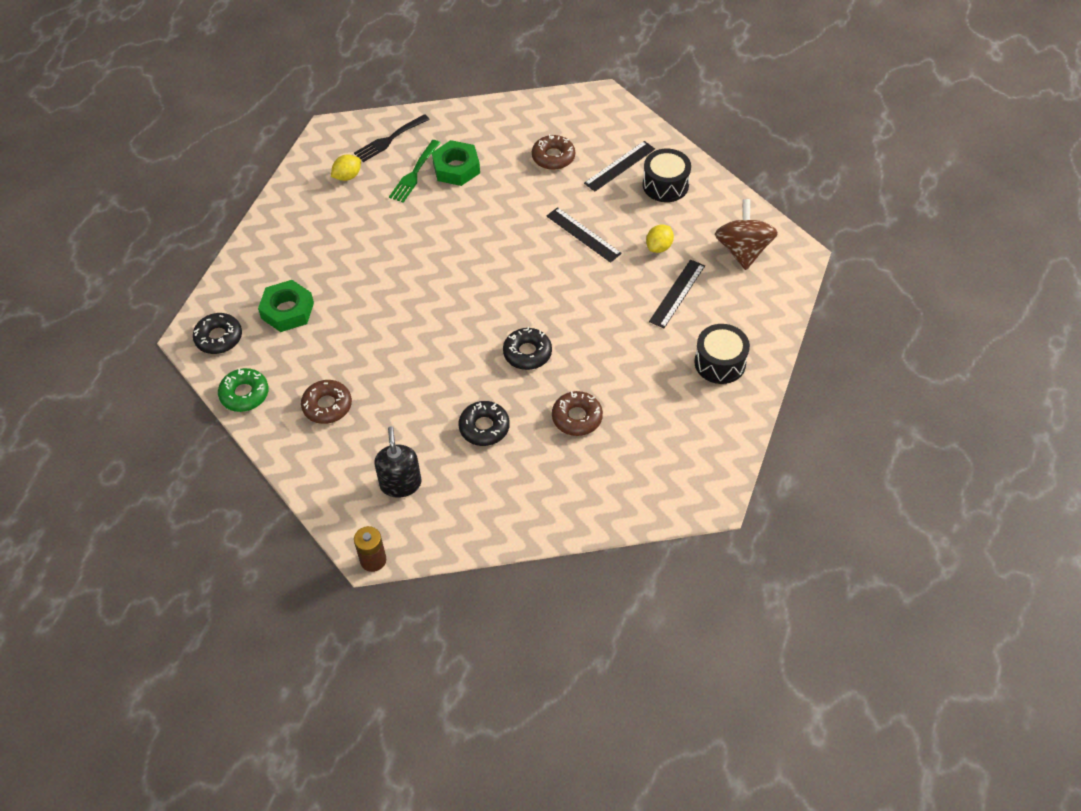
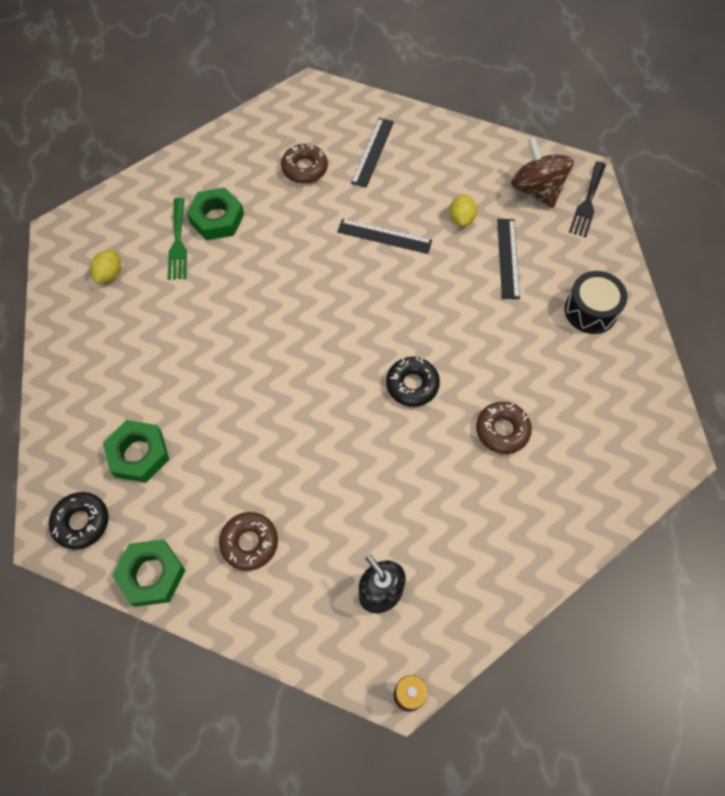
camera: 30 degrees left, 10 degrees up
green donut [218,368,269,412] -> green nut [112,539,186,607]
black fork [354,114,430,162] -> black fork moved to [569,161,606,237]
black donut [458,401,510,446] -> none
black drum [643,149,691,202] -> none

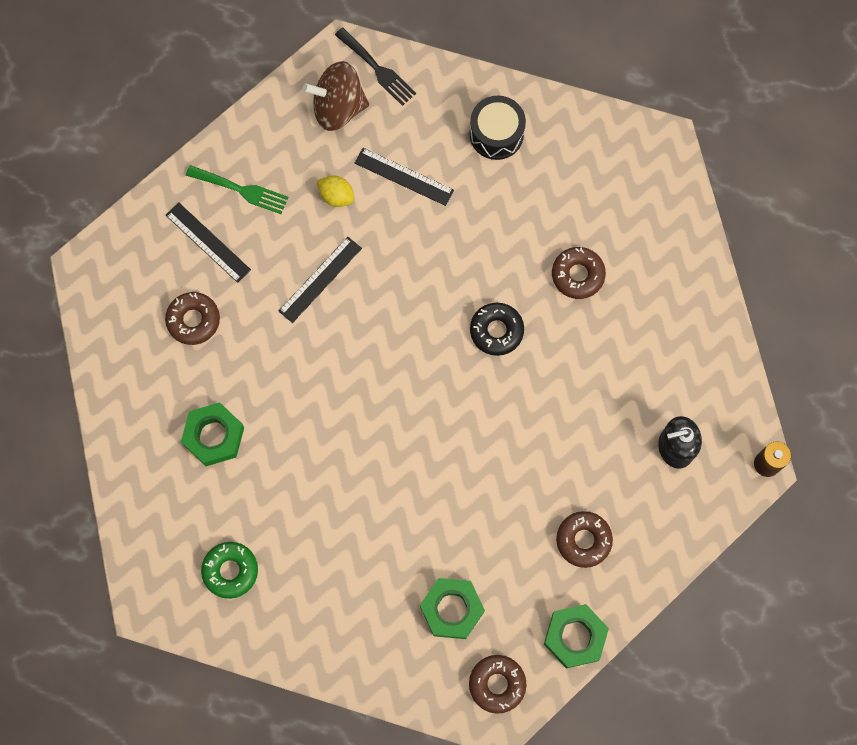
camera: 65 degrees left, 10 degrees up
black donut [49,492,109,549] -> brown donut [469,655,526,714]
yellow lemon [90,250,121,284] -> green donut [201,542,258,599]
green fork [168,198,187,280] -> green fork moved to [186,165,288,214]

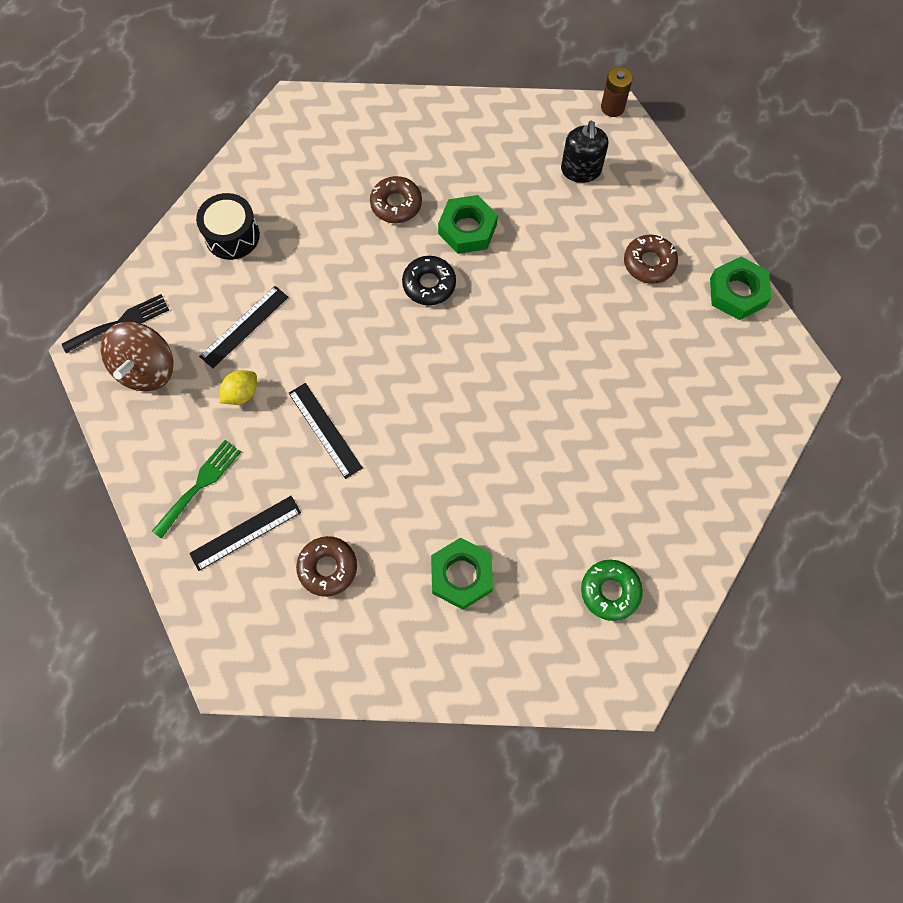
camera: 75 degrees left, 5 degrees down
green nut [420,578,485,639] -> green nut moved to [438,195,498,254]
brown donut [469,655,526,714] -> none

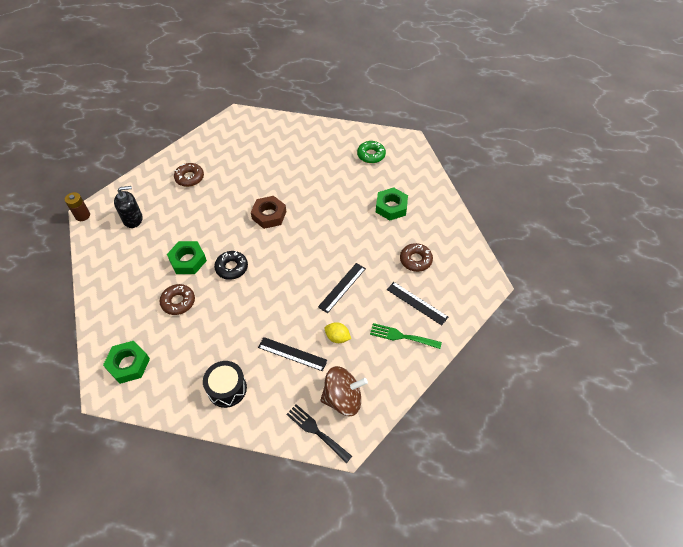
camera: 110 degrees left, 15 degrees down
green nut [710,257,771,320] -> green nut moved to [103,341,150,384]
none -> brown nut [251,196,286,229]

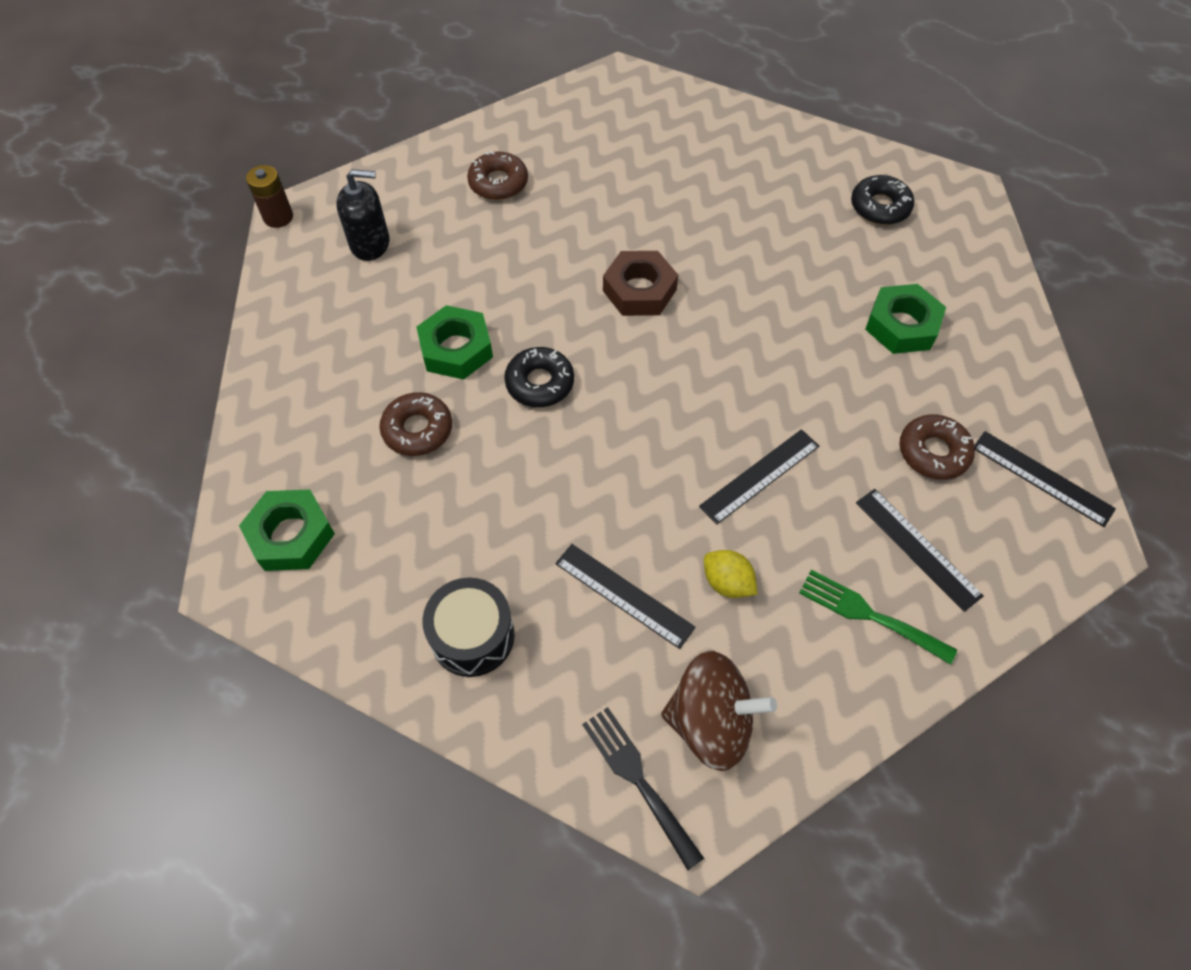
camera: 15 degrees right, 5 degrees up
green donut [357,141,386,163] -> black donut [851,175,914,225]
none -> black ruler [974,431,1116,527]

